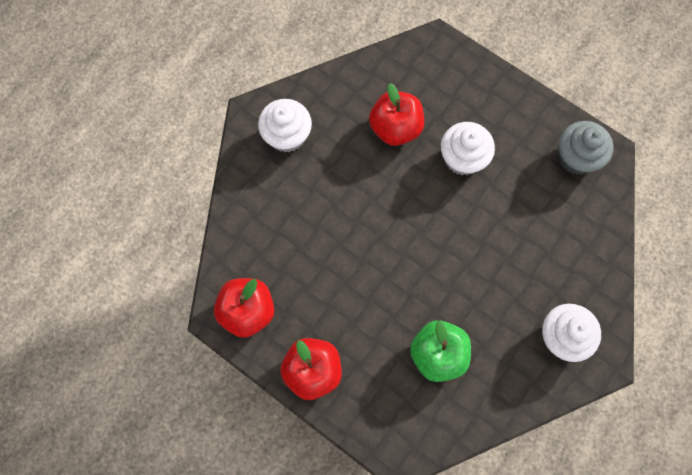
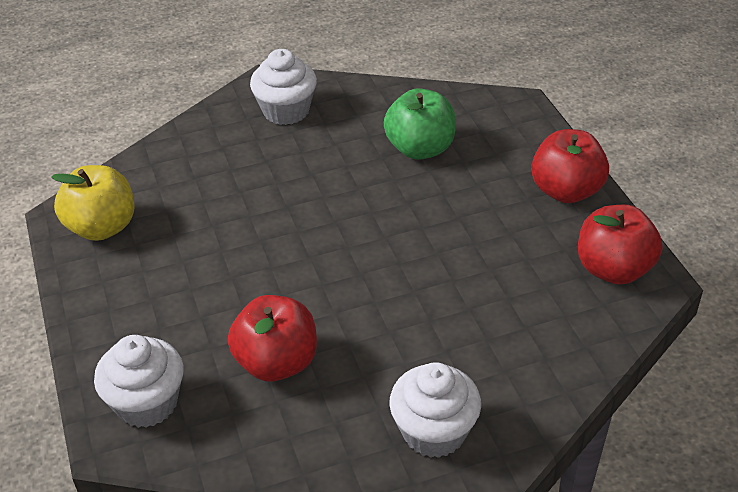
camera: 145 degrees left, 30 degrees down
white cupcake [441,122,495,175] -> white cupcake moved to [94,335,184,428]
grey cupcake [558,121,614,174] -> yellow apple [51,165,134,241]

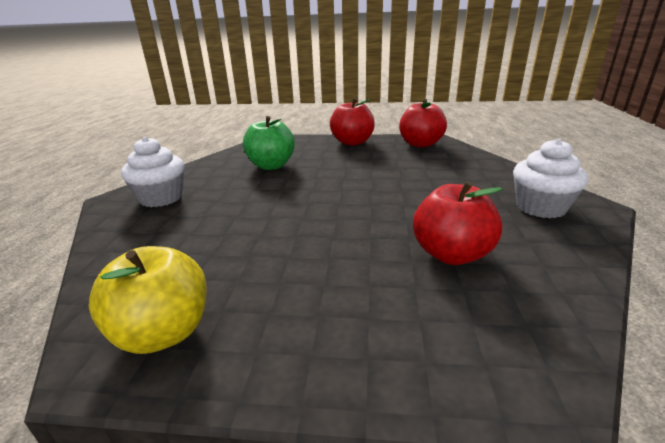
camera: 65 degrees left, 15 degrees down
white cupcake [94,335,184,428] -> none

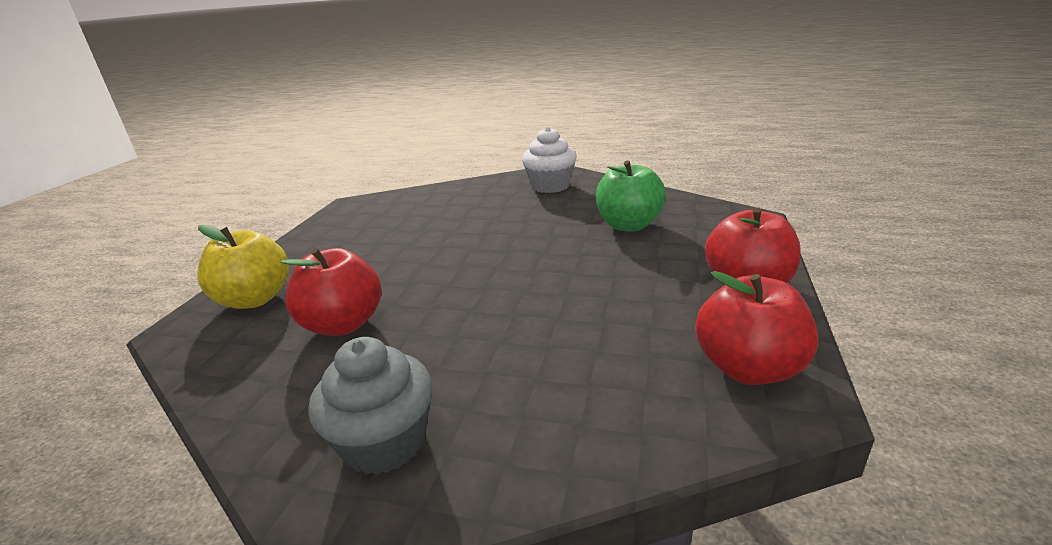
camera: 100 degrees right, 0 degrees up
yellow apple [88,246,207,354] -> yellow apple moved to [198,225,289,309]
white cupcake [513,138,588,218] -> grey cupcake [308,337,433,475]

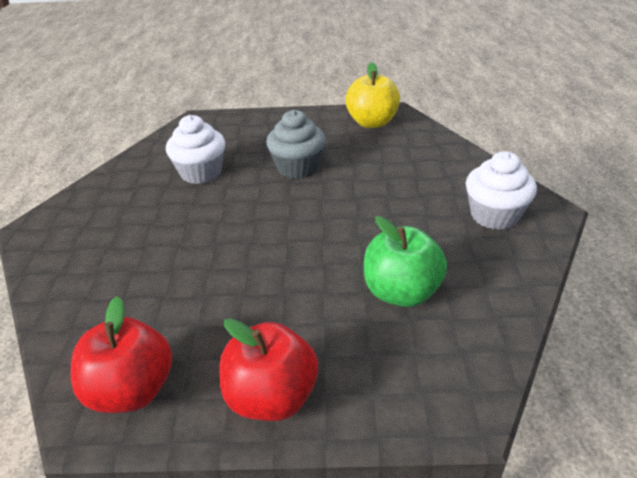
camera: 75 degrees right, 10 degrees up
yellow apple [198,225,289,309] -> yellow apple moved to [345,62,400,128]
red apple [281,248,382,336] -> white cupcake [166,115,225,184]
grey cupcake [308,337,433,475] -> grey cupcake moved to [266,110,325,179]

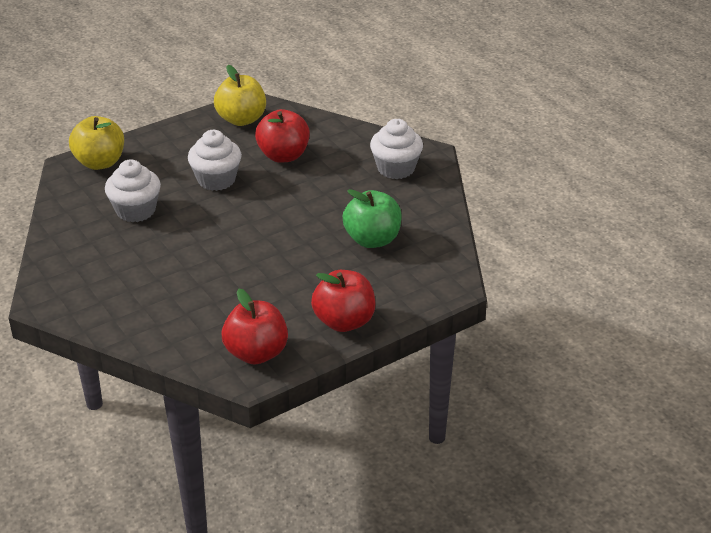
camera: 35 degrees left, 0 degrees up
grey cupcake [266,110,325,179] -> white cupcake [188,130,242,191]
none -> yellow apple [69,116,124,170]
none -> red apple [255,109,310,163]

